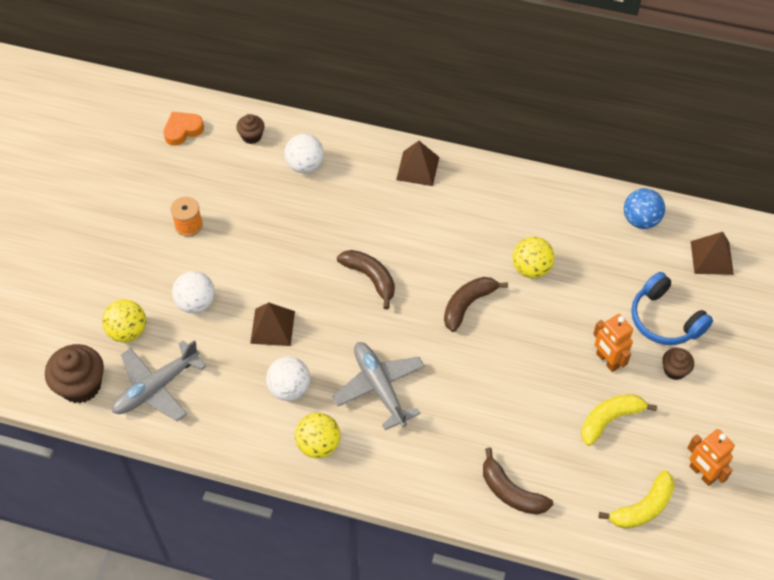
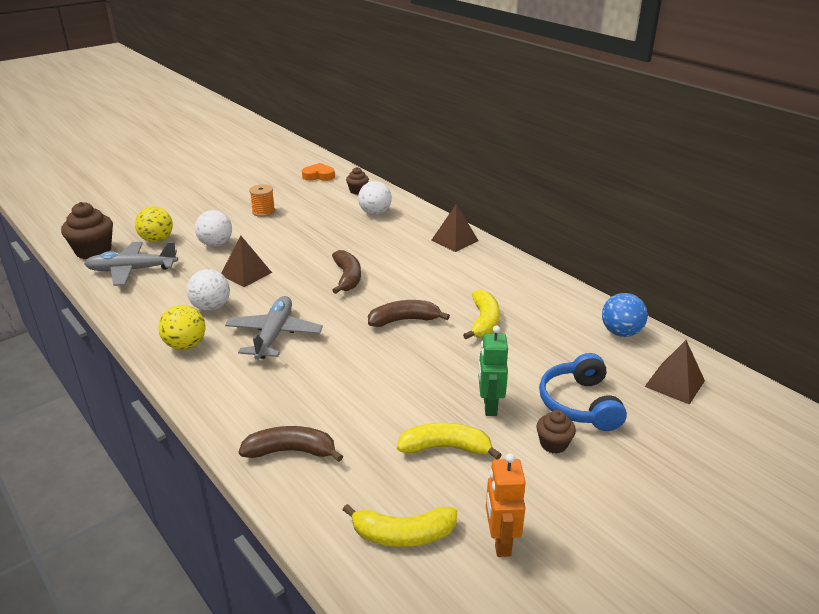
camera: 35 degrees right, 25 degrees down
brown banana [483,447,553,515] -> brown banana turned 105 degrees clockwise [239,426,343,462]
yellow ball [513,237,555,278] -> yellow banana [463,290,500,339]
orange robot [593,314,633,372] -> green robot [478,326,508,416]

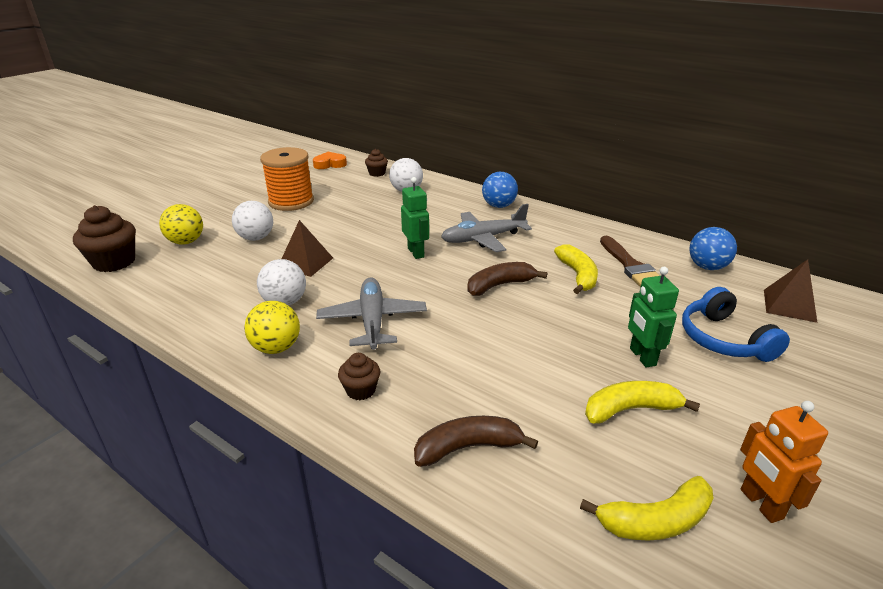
camera: 15 degrees left, 0 degrees up
grey plane [84,242,178,286] -> grey plane moved to [441,204,532,252]
orange spool [249,184,275,217] -> orange spool [260,147,314,211], size x1.86
brown banana [332,250,361,294] -> green robot [401,177,429,259]
brown pyramid [432,204,479,252] -> blue ball [482,172,518,208]
brown cupcake [536,410,576,454] -> brown cupcake moved to [338,353,380,400]
none -> brown brush [600,236,660,287]

